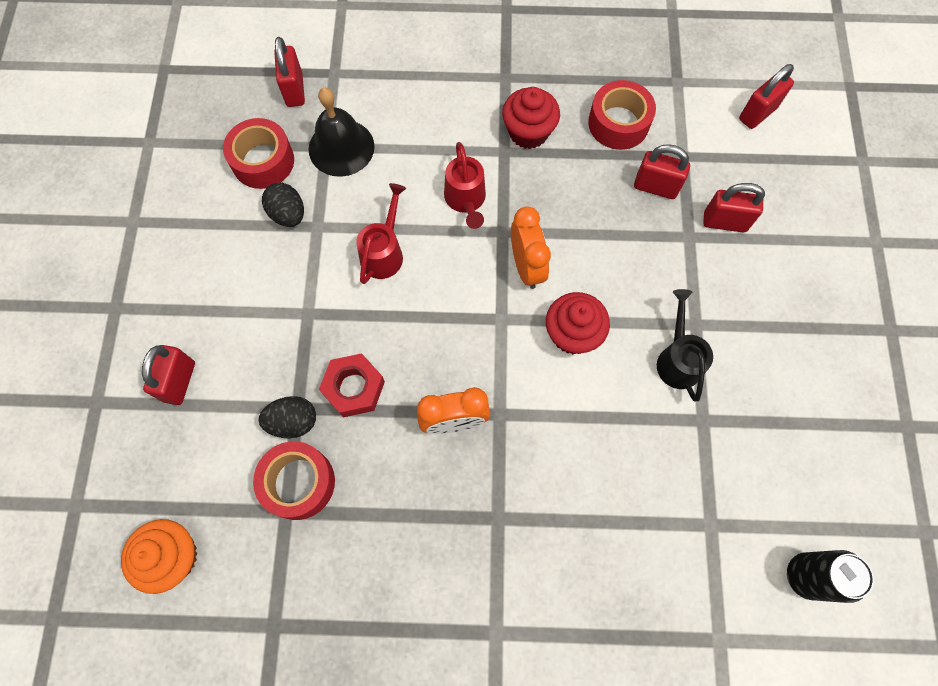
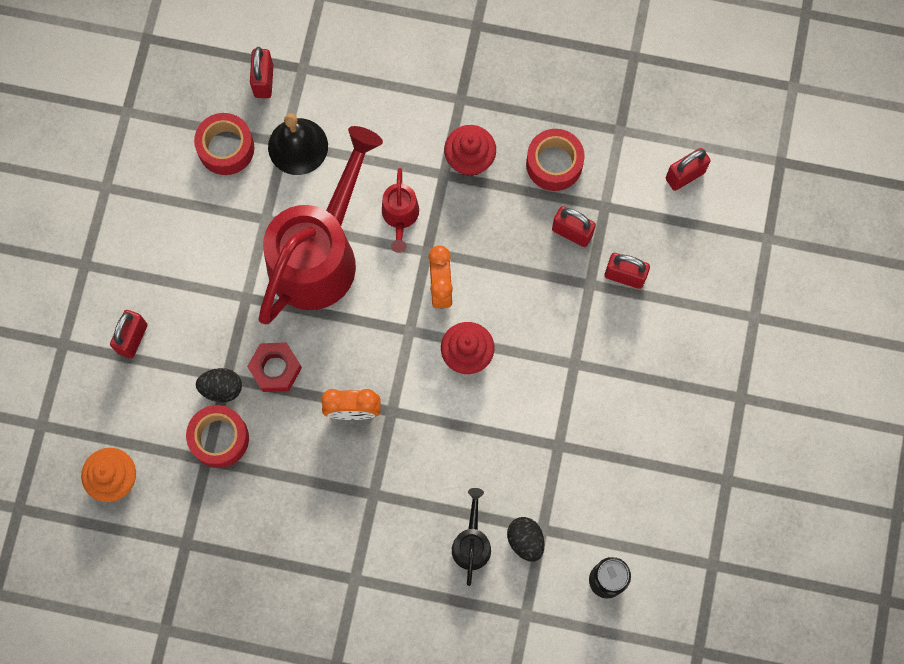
camera: 10 degrees right, 5 degrees up
black egg [262,182,304,227] -> black egg moved to [507,517,545,562]
red watering can [356,183,406,284] -> red watering can [258,126,383,324], size x2.33
black watering can [657,289,713,401] -> black watering can moved to [452,488,491,586]

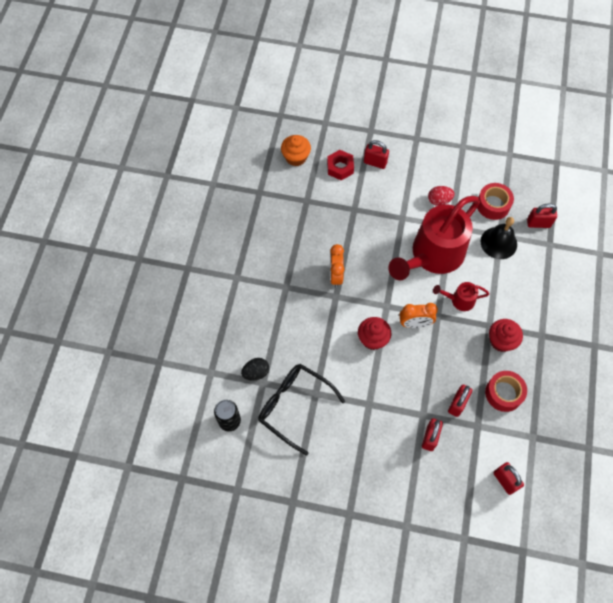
camera: 90 degrees right, 10 degrees down
red tape [186,405,249,468] -> none
black egg [196,368,242,402] -> none
red nut [247,342,302,392] -> red nut moved to [327,150,354,180]
red watering can [258,126,383,324] -> red watering can turned 105 degrees clockwise [388,196,480,280]
black watering can [452,488,491,586] -> none
none -> black glasses [258,364,345,456]
none -> red egg [428,186,455,206]

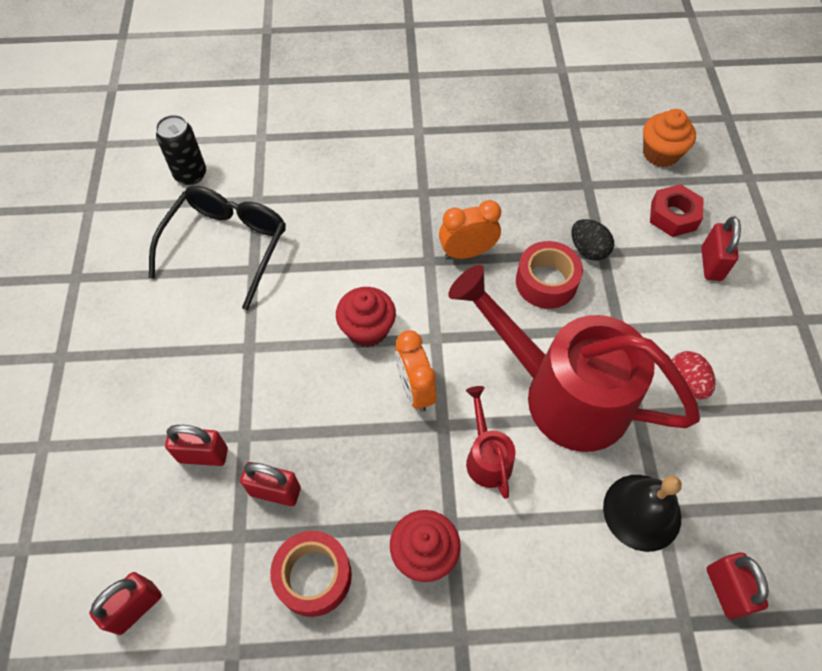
camera: 75 degrees right, 5 degrees down
black egg [241,358,269,381] -> black egg moved to [571,219,614,261]
red tape [477,183,514,220] -> red tape moved to [516,241,583,309]

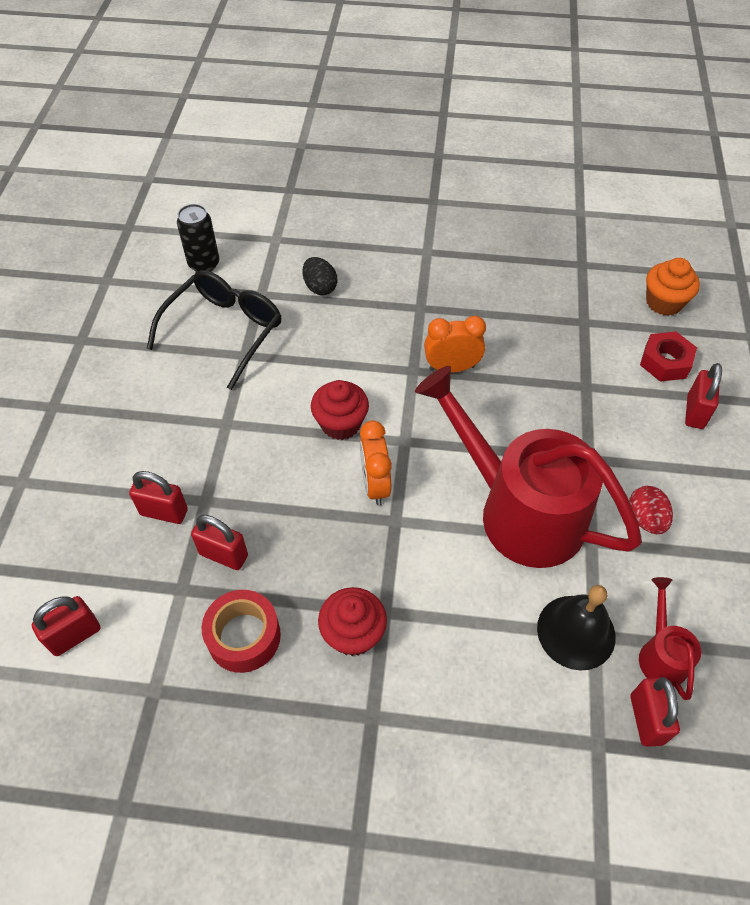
camera: 10 degrees right, 5 degrees down
red watering can [466,386,515,499] -> red watering can moved to [639,577,701,700]
red tape [516,241,583,309] -> none
black egg [571,219,614,261] -> black egg moved to [302,257,337,295]

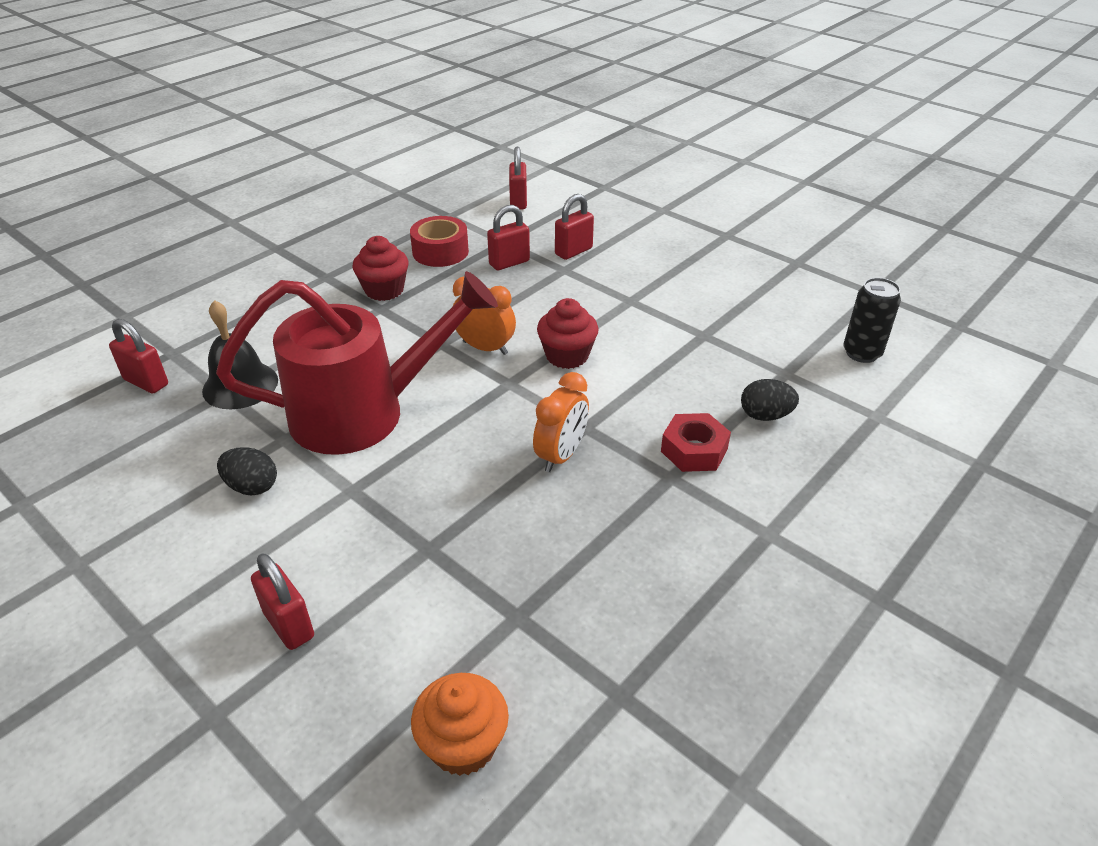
camera: 125 degrees right, 15 degrees down
black glasses [147,270,281,390] -> none
red egg [629,486,673,534] -> black egg [217,447,277,496]
red watering can [639,577,701,700] -> none
red nut [640,331,697,382] -> red nut moved to [661,413,731,472]

